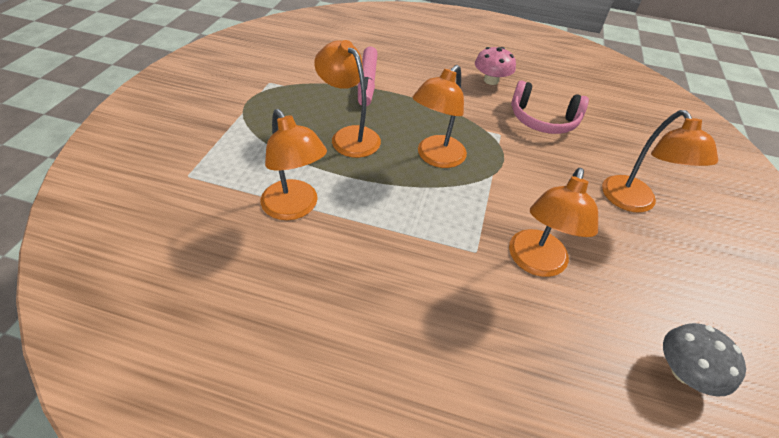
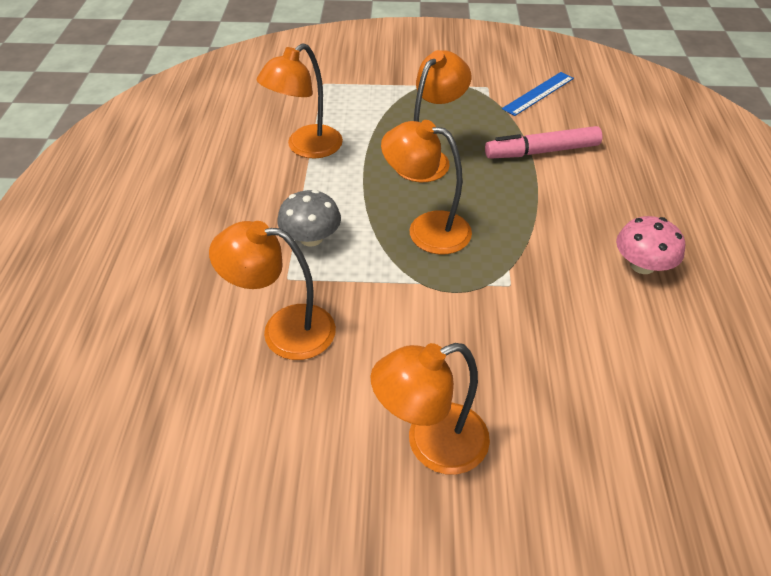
camera: 80 degrees right, 0 degrees up
pink headphones [511,80,589,134] -> none
grey mushroom [663,323,746,397] -> grey mushroom moved to [277,190,341,247]
none -> blue ruler [502,72,574,116]

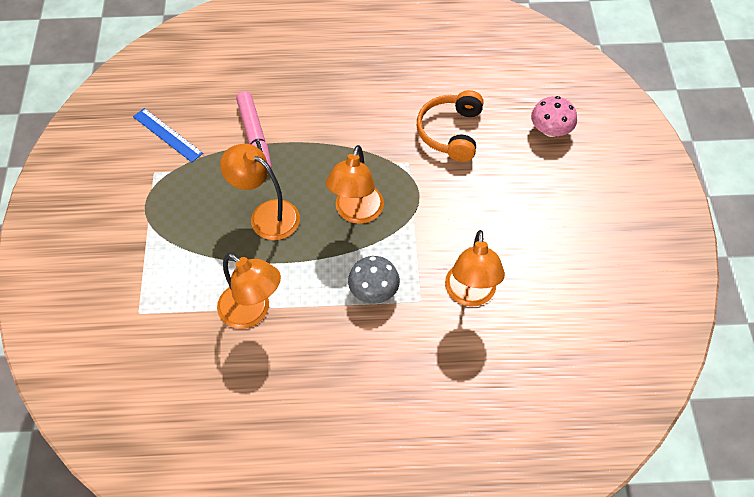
camera: 95 degrees left, 10 degrees up
orange lamp [370,343,490,475] -> none
pink mushroom [616,216,685,274] -> pink mushroom moved to [531,96,577,137]
none -> orange headphones [417,90,484,162]

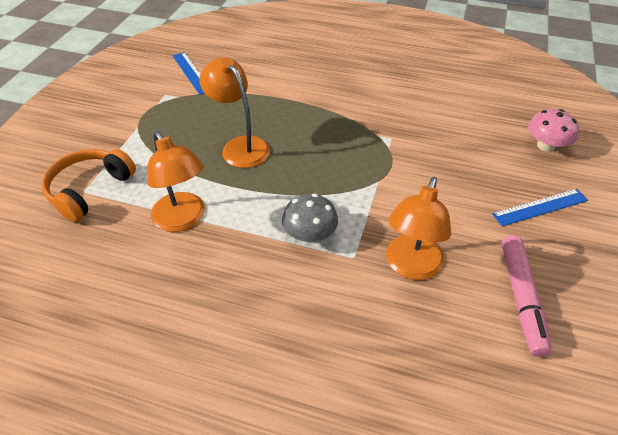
camera: 20 degrees right, 10 degrees down
pink marker [236,91,272,169] -> pink marker moved to [502,235,551,357]
orange lamp [326,145,384,224] -> none
orange headphones [417,90,484,162] -> orange headphones moved to [42,149,136,222]
none -> blue ruler [492,189,588,226]

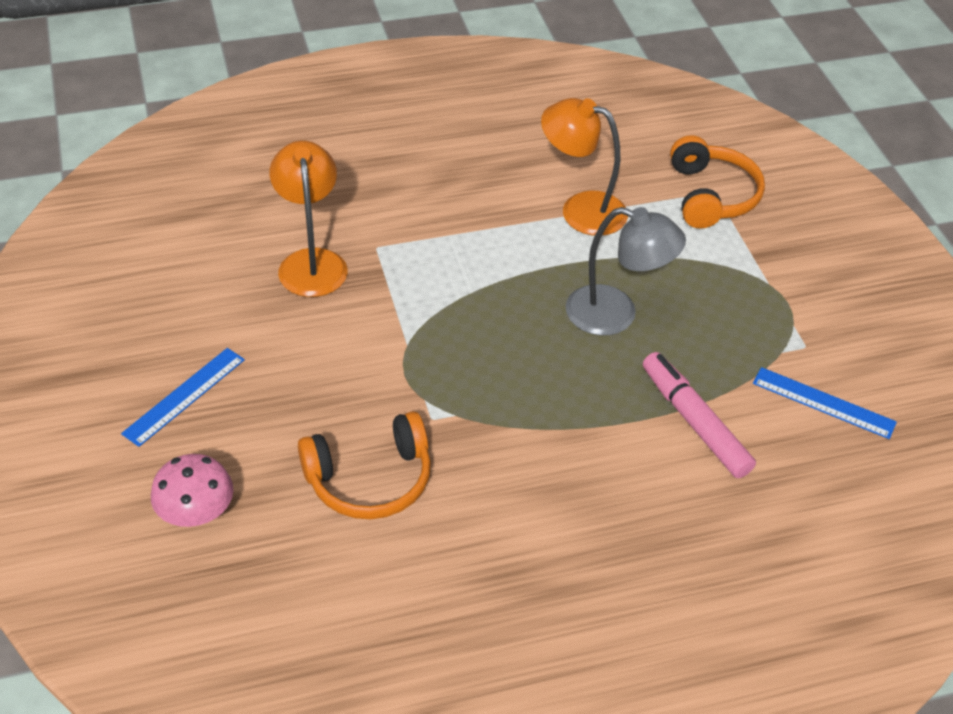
camera: 145 degrees right, 0 degrees up
orange lamp [199,57,270,168] -> grey lamp [565,207,686,336]
grey mushroom [282,194,338,243] -> none
pink marker [502,235,551,357] -> pink marker moved to [643,352,756,478]
none -> orange headphones [298,411,431,519]

